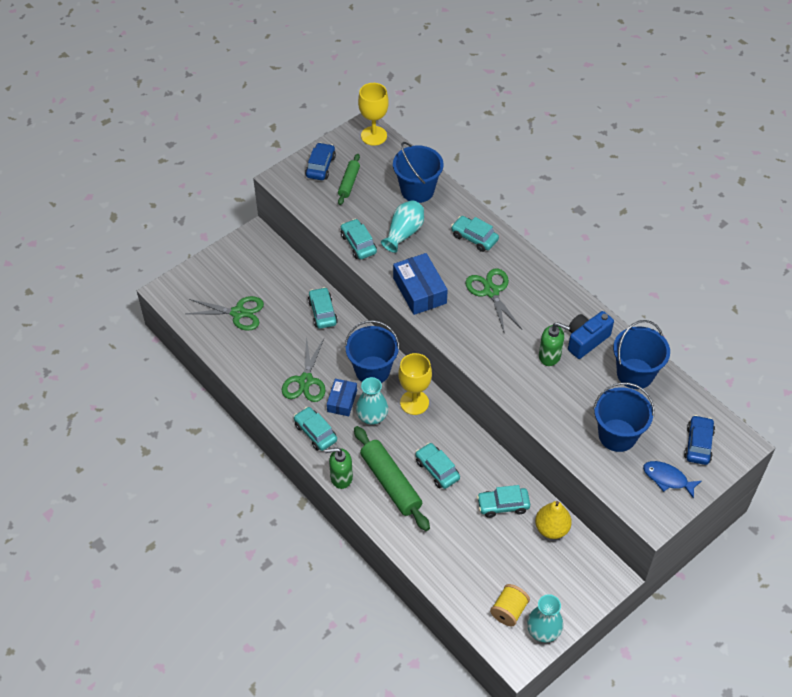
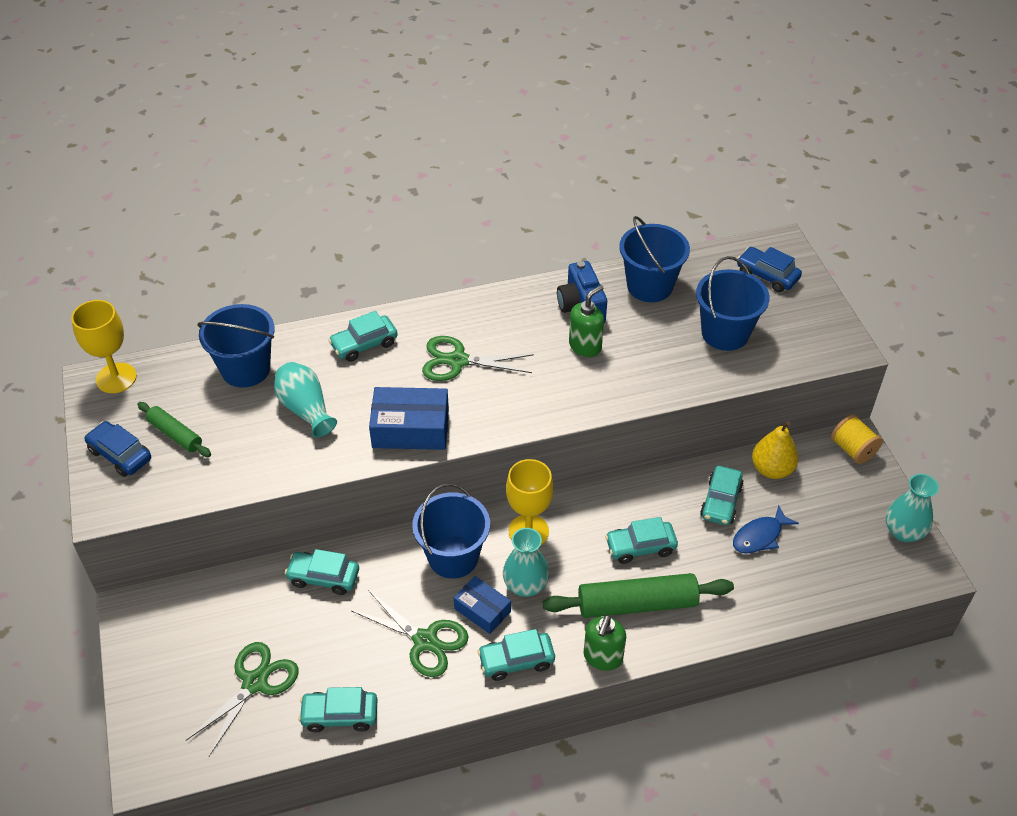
camera: 65 degrees left, 5 degrees down
turquoise car [341,219,377,259] -> turquoise car moved to [298,687,378,732]
yellow spool [490,584,530,627] -> yellow spool moved to [831,414,883,464]
blue fish [643,461,702,499] -> blue fish moved to [733,505,799,554]

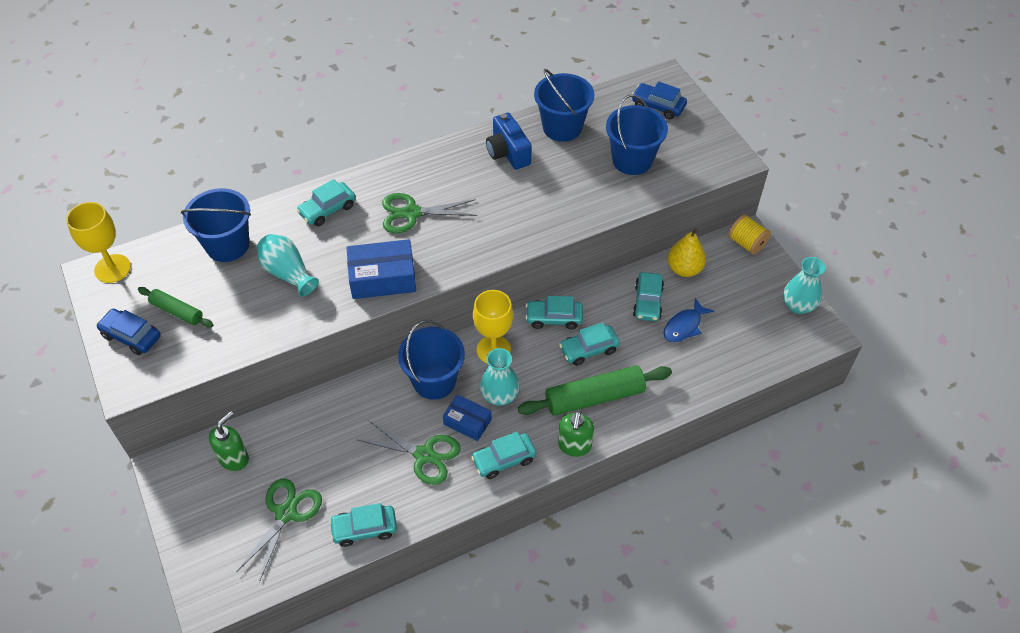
camera: 10 degrees left, 5 degrees up
turquoise car [285,549,359,595] -> turquoise car moved to [525,296,583,330]
green soap dispenser [569,285,604,357] -> green soap dispenser moved to [209,411,249,471]

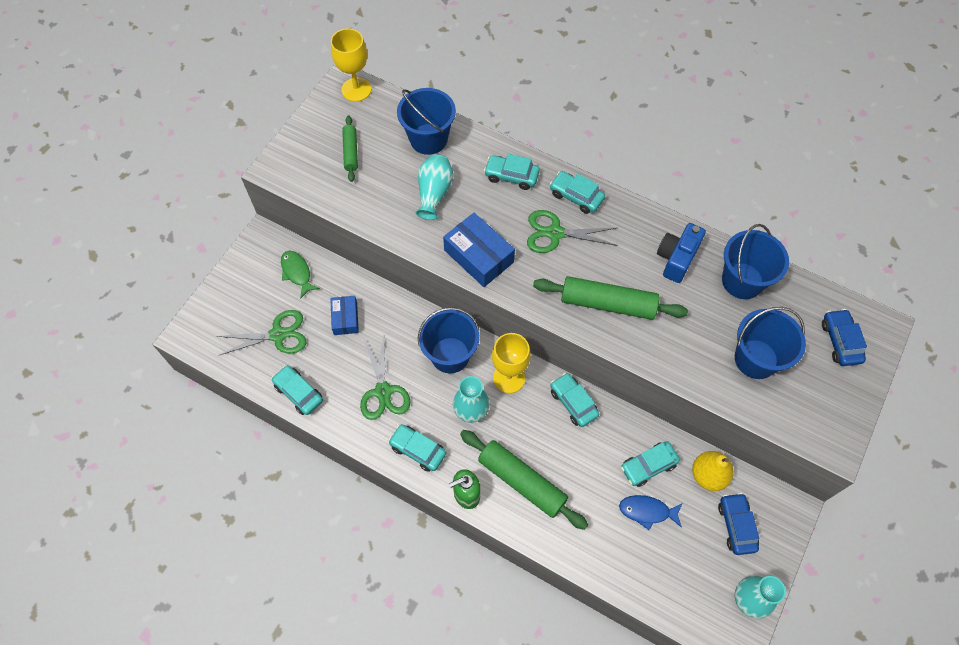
camera: 55 degrees right, 10 degrees up
blue car [96,309,161,355] -> blue car moved to [718,493,759,555]
green soap dispenser [209,411,249,471] -> green fish [281,251,320,299]
green scissors [382,193,477,233] -> green scissors turned 45 degrees counterclockwise [527,210,618,253]
blue box [443,394,492,441] -> blue box moved to [330,296,359,335]
turquoise car [559,322,620,366] -> turquoise car moved to [550,171,605,214]
yellow spool [728,214,771,255] -> none
none -> green rolling pin [533,276,688,320]

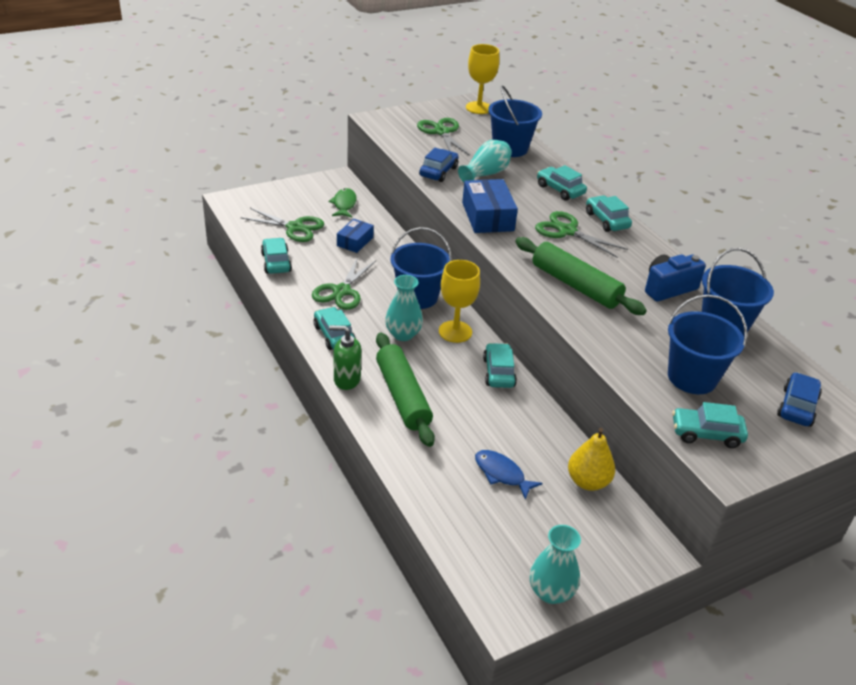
camera: 30 degrees right, 25 degrees down
green rolling pin [342,116,358,182] -> green scissors [417,118,470,156]
turquoise car [621,441,680,487] -> turquoise car moved to [672,402,748,448]
blue car [718,493,759,555] -> blue car moved to [419,148,459,182]

